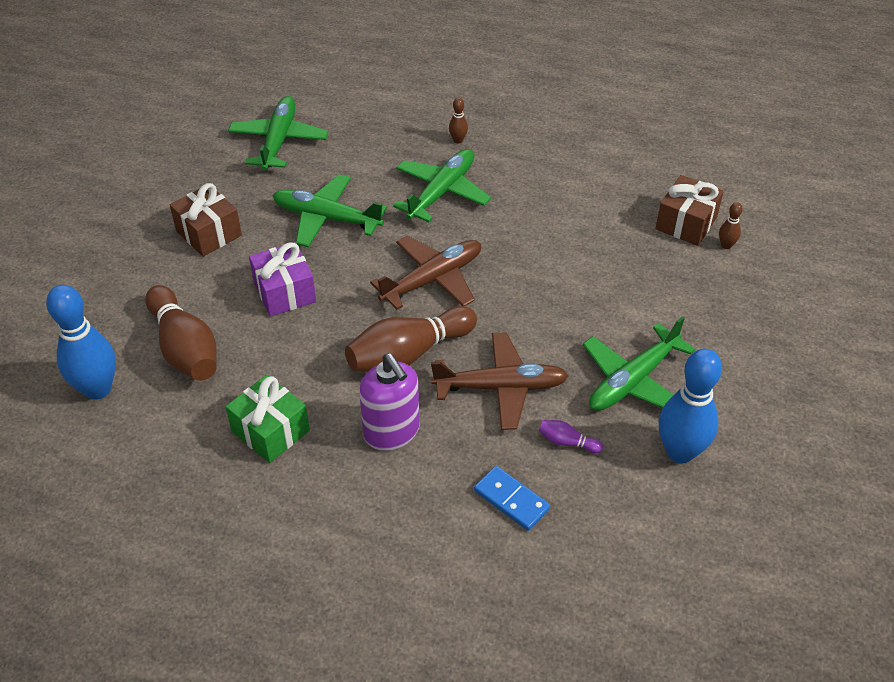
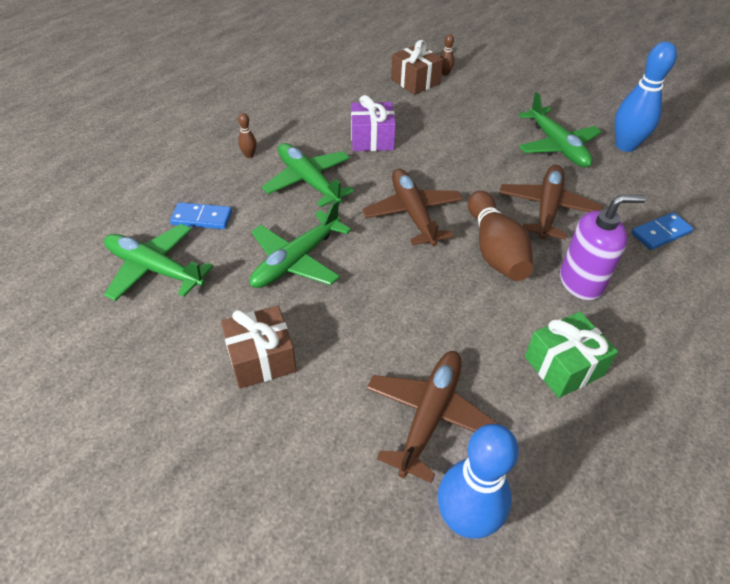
camera: 70 degrees left, 0 degrees up
brown bowling pin [145,285,217,381] -> brown plane [367,351,498,483]
purple gift [249,242,316,317] -> purple gift moved to [351,95,396,151]
purple bowling pin [539,420,603,453] -> none
none -> blue domino [170,202,232,229]

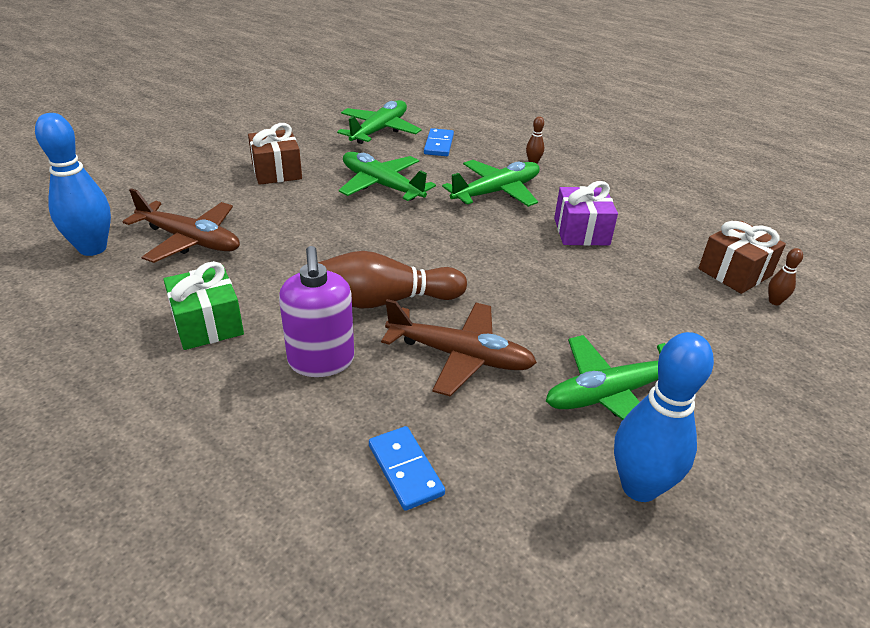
camera: 90 degrees right, 10 degrees down
brown plane [362,169,463,246] -> none

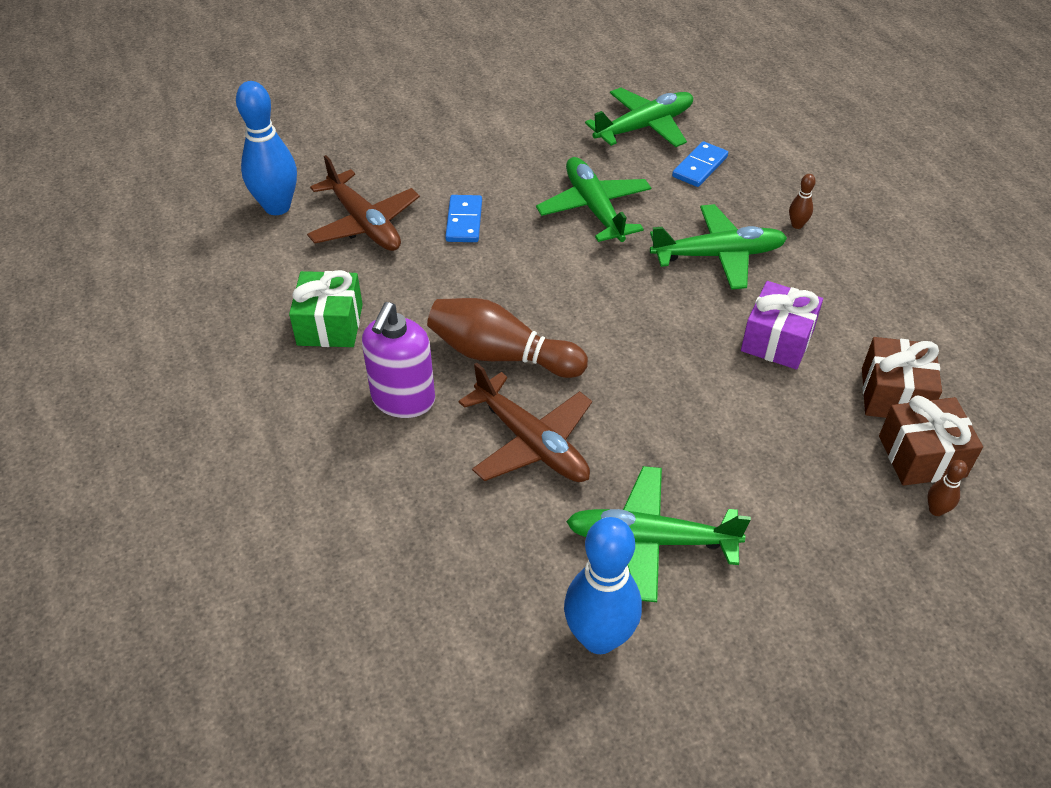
camera: 30 degrees right, 10 degrees up
brown gift [248,123,302,185] -> brown gift moved to [862,337,942,418]
blue domino [369,426,445,511] -> blue domino moved to [445,195,482,242]

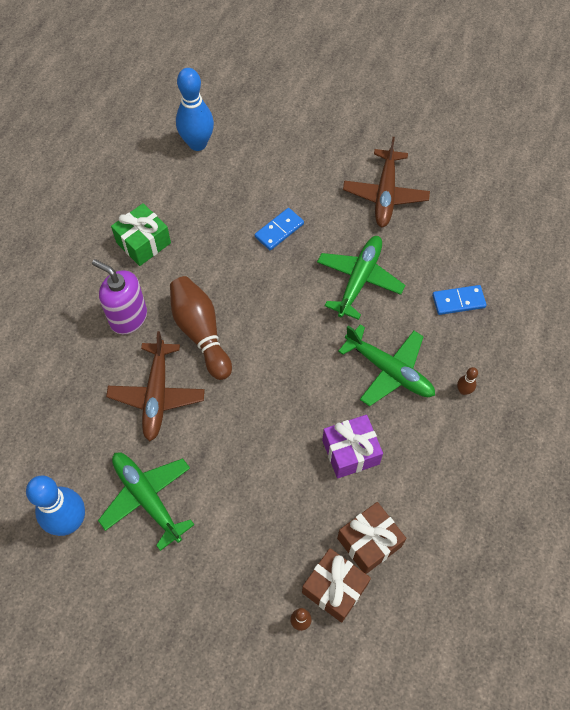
camera: 45 degrees right, 15 degrees up
brown plane [307,155,420,251] -> brown plane moved to [343,137,430,227]
purple soap dispenser [362,302,435,418] -> purple soap dispenser turned 60 degrees clockwise [92,259,147,334]
green plane [585,87,693,147] -> none

